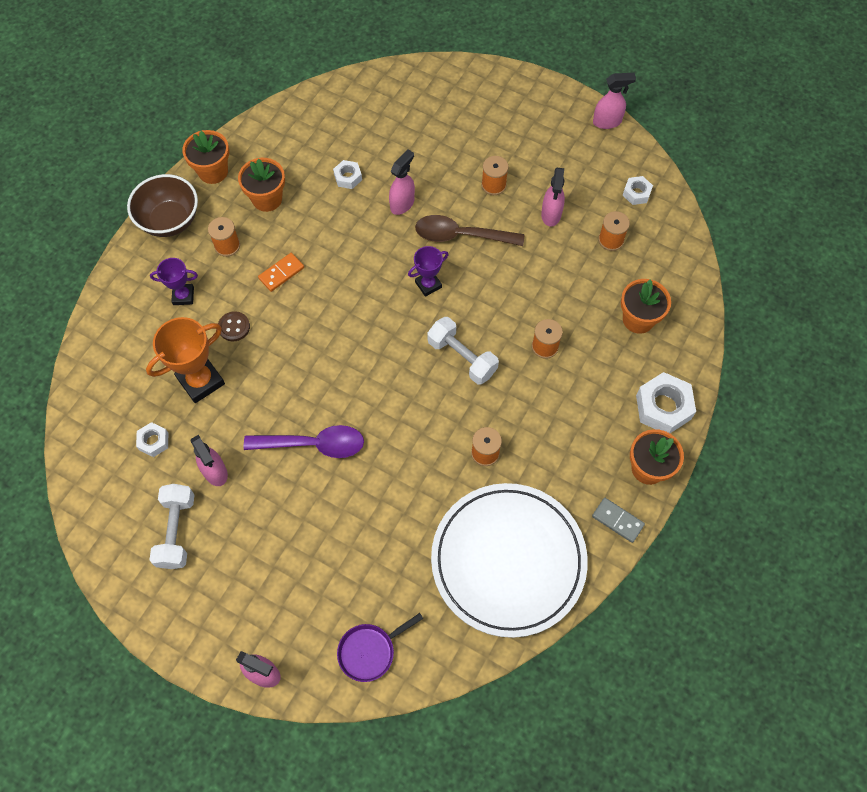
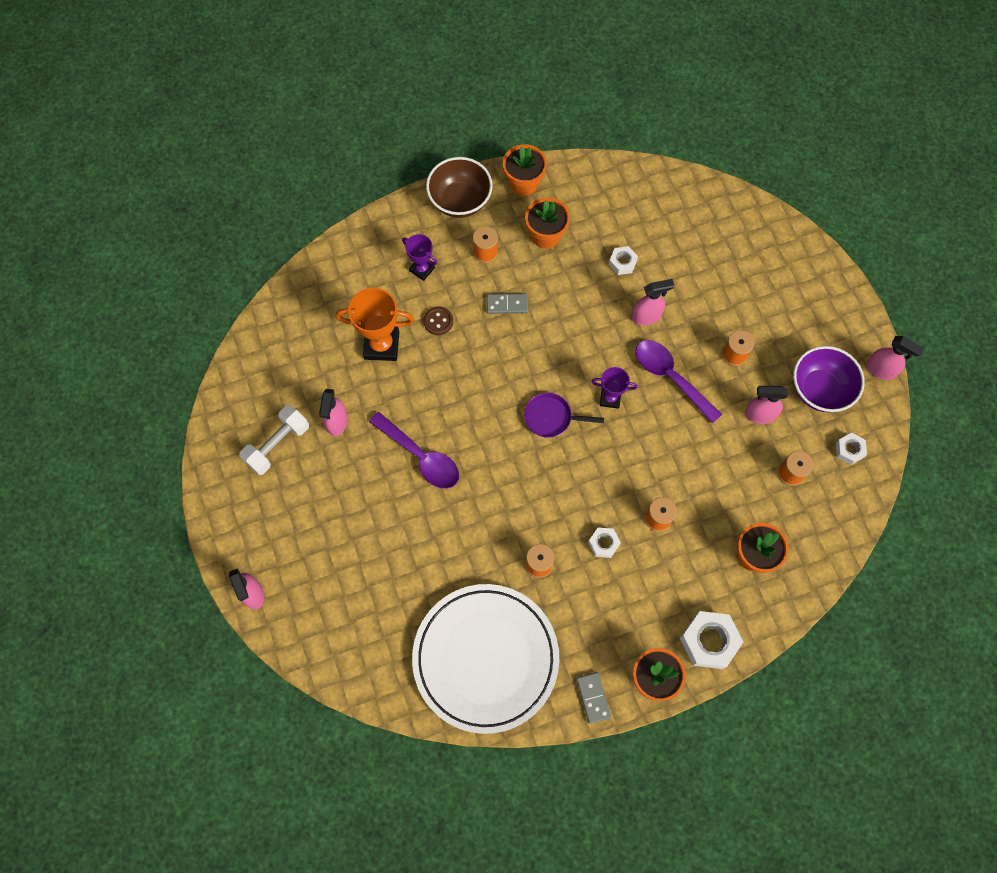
camera: 40 degrees right, 5 degrees up
white nut [136,422,168,457] -> white nut moved to [588,527,621,558]
orange domino [258,253,304,292] -> grey domino [487,293,528,314]
purple pan [337,613,424,682] -> purple pan moved to [524,393,604,438]
brown spoon [415,215,524,246] -> purple spoon [635,340,722,424]
white dumbbell [427,317,499,385] -> none
pink spray bottle [541,168,565,227] -> pink spray bottle turned 45 degrees clockwise [745,386,788,424]
none -> purple bowl [793,346,865,412]

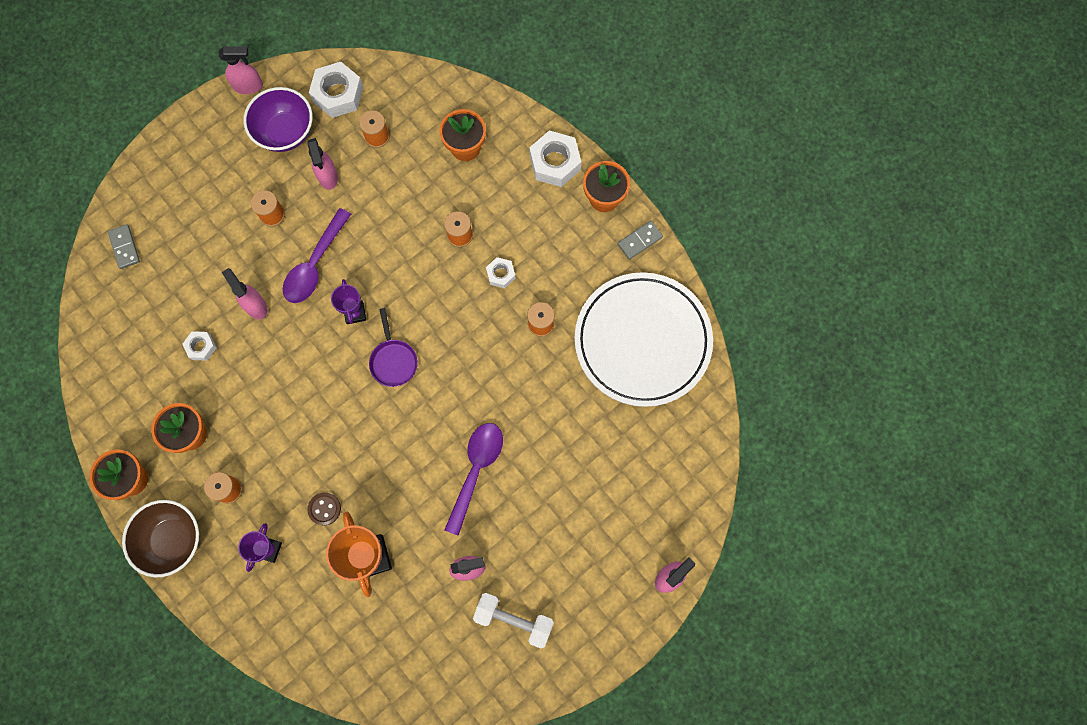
camera: 110 degrees left, 5 degrees up
grey domino [487,293,528,314] -> grey domino moved to [108,224,140,269]
white nut [836,433,867,465] -> white nut [309,62,363,118], size x1.82
pink spray bottle [866,336,924,380] -> pink spray bottle turned 75 degrees clockwise [219,46,263,94]

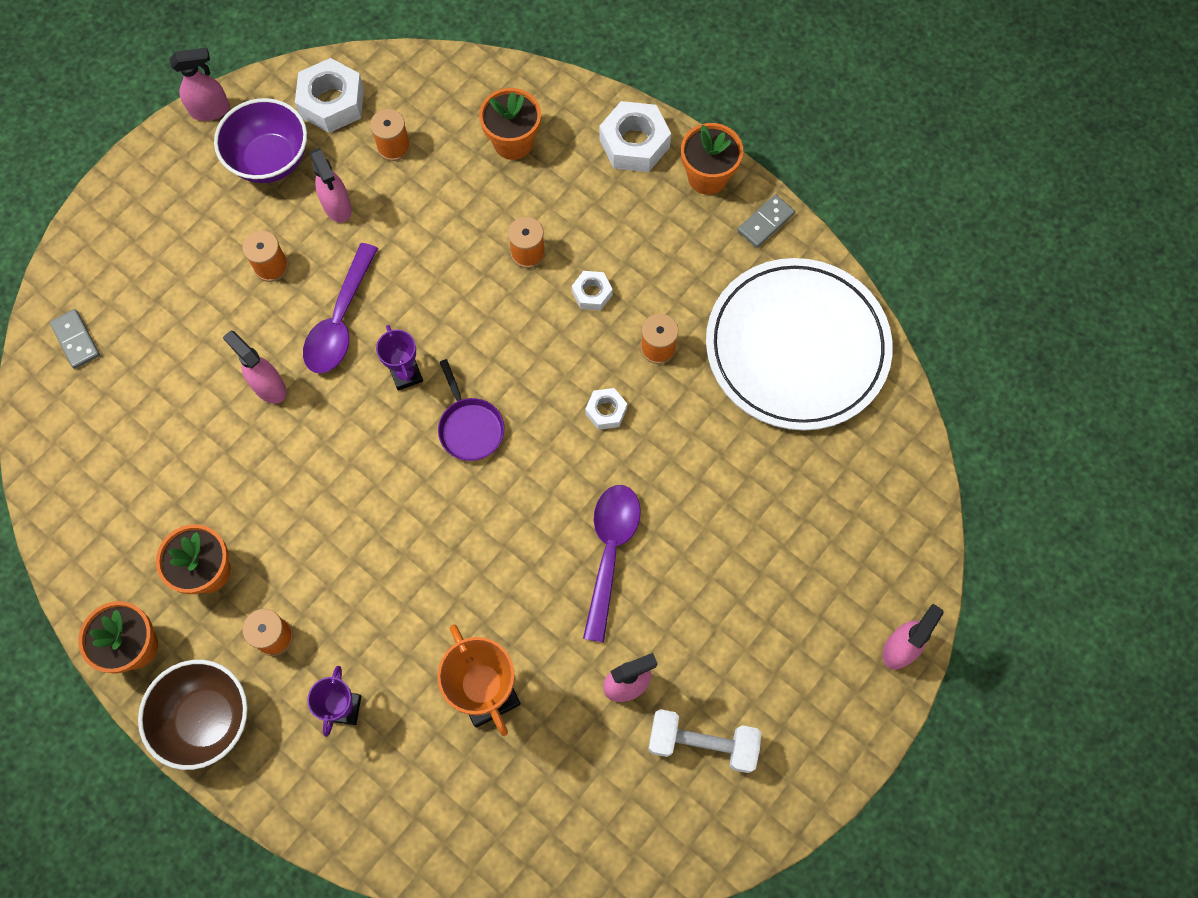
camera: 10 degrees left, 5 degrees down
white nut [182,331,217,361] -> white nut moved to [585,388,627,430]
brown button [307,492,341,526] -> none

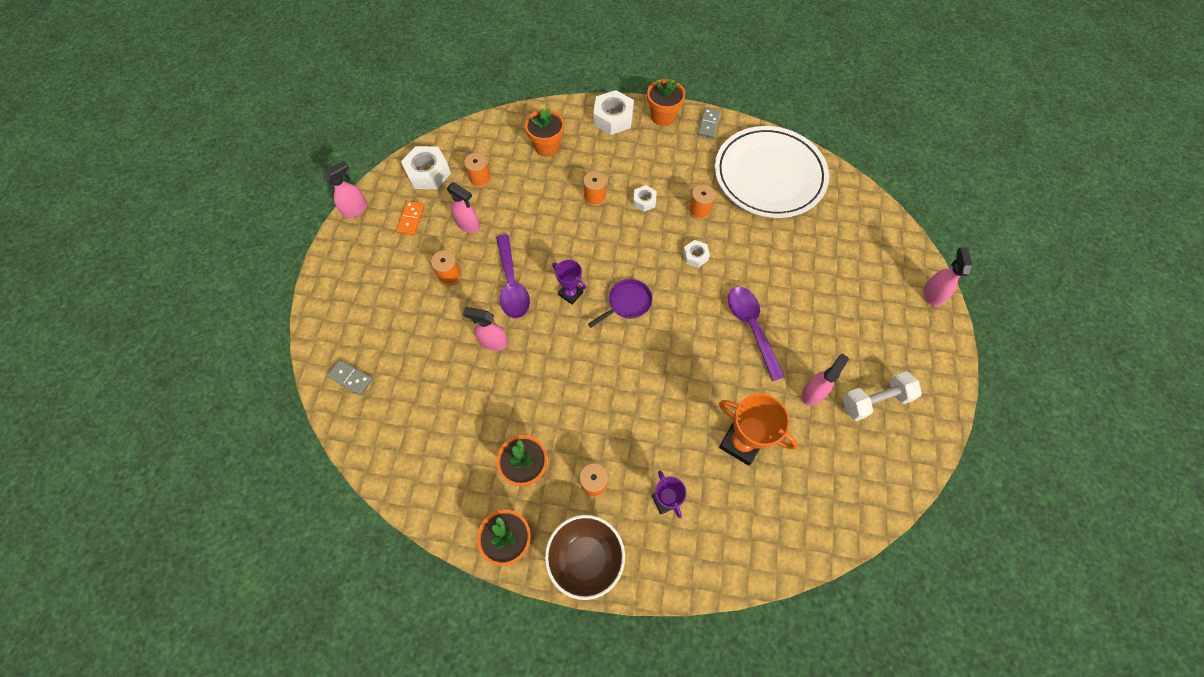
camera: 30 degrees left, 5 degrees down
purple bowl [214,98,307,183] -> orange domino [396,201,425,235]
purple pan [438,359,505,461] -> purple pan turned 75 degrees counterclockwise [588,279,652,327]

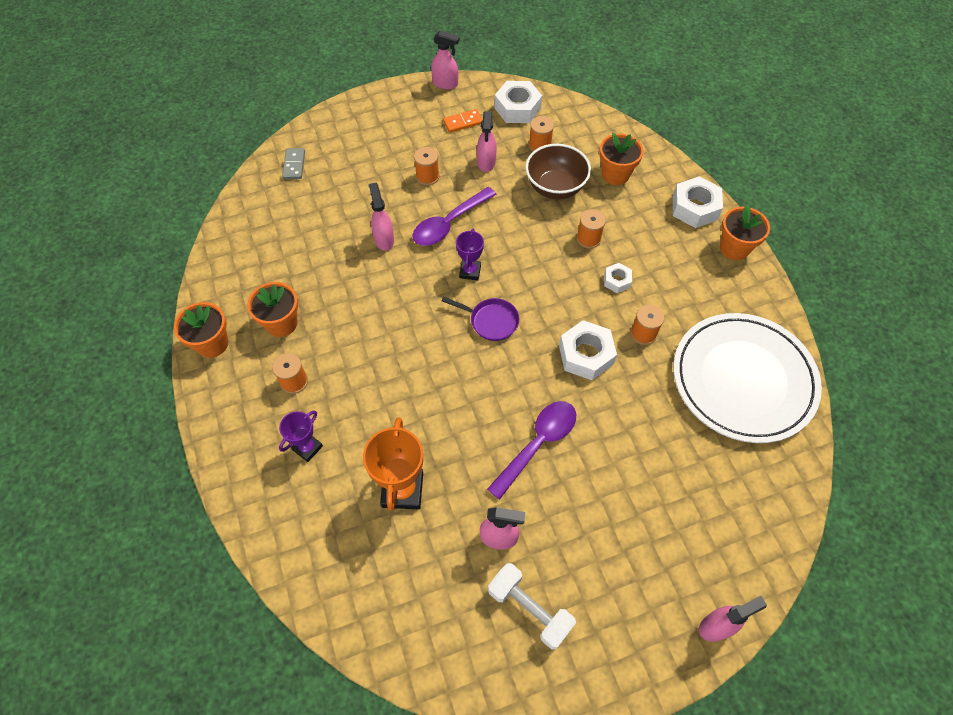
camera: 60 degrees right, 5 degrees down
brown bowl [545,515,625,600] -> brown bowl moved to [525,144,591,199]
white nut [683,240,710,268] -> white nut [559,320,617,380], size x1.82
grey domino [698,108,721,138] -> none

